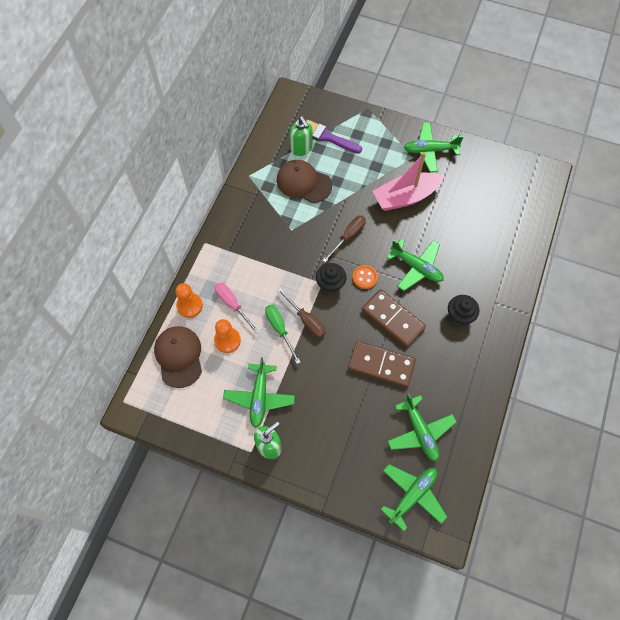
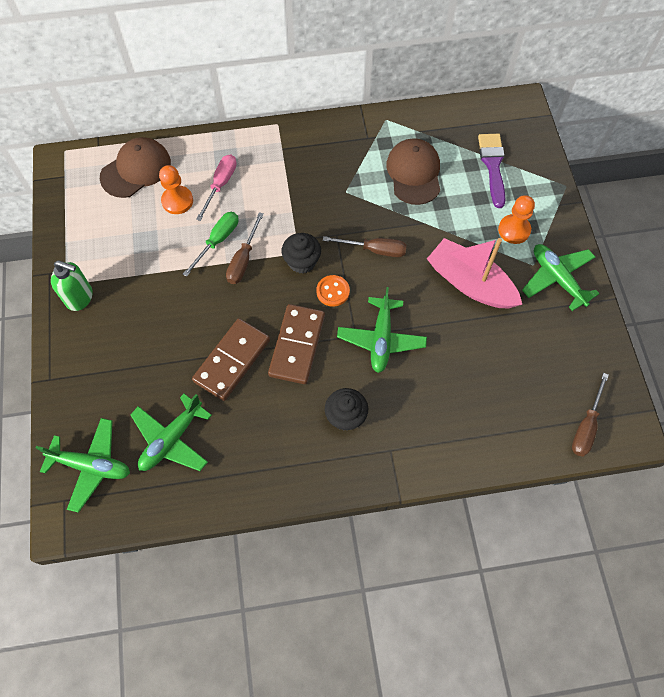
camera: 60 degrees right, 0 degrees up
orange pawn [176,283,203,318] -> orange pawn moved to [498,195,535,244]
green plane [223,357,295,428] -> none
green soap dispenser [290,116,312,156] -> none
brown domino [348,341,416,387] -> brown domino turned 45 degrees clockwise [192,318,270,401]
none -> brown screwdriver [572,373,609,457]

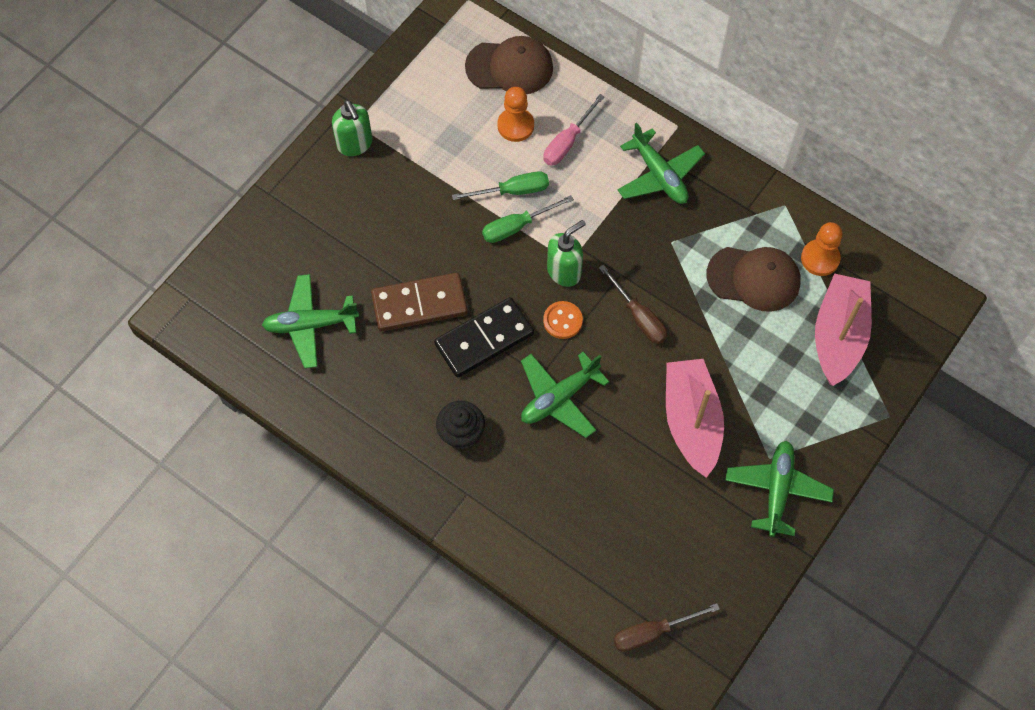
camera: 45 degrees right, 0 degrees up
green plane [36,418,130,513] -> green plane moved to [617,123,705,204]
pink screwdriver [196,155,237,221] -> pink screwdriver turned 150 degrees clockwise [543,94,605,166]
brown screwdriver [226,212,264,284] -> green screwdriver [482,195,574,243]
brown domino [268,304,325,384] -> black domino [434,297,534,377]
black cupcake [282,233,321,273] -> green soap dispenser [547,220,586,287]
brown cap [386,138,440,205] -> brown cap turned 60 degrees clockwise [707,247,801,312]
purple brush [478,134,506,208] -> pink boat [815,273,872,386]
orange pawn [498,195,535,244] -> orange pawn moved to [801,222,843,276]

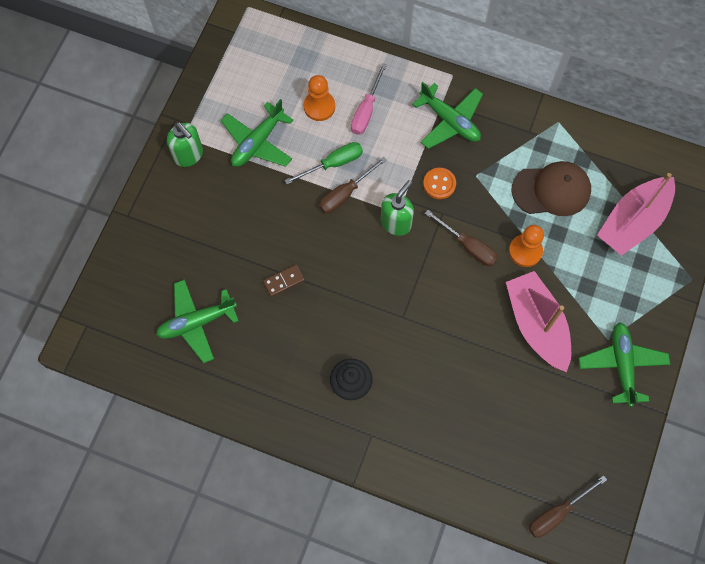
camera: 15 degrees left, 5 degrees up
brown domino [371,273,468,331] -> brown domino [263,265,305,297], size x0.49
black domino [434,297,534,377] -> none
brown cap [465,36,553,94] -> none
green screwdriver [482,195,574,243] -> brown screwdriver [319,156,387,214]
green plane [521,352,609,438] -> green plane moved to [221,99,293,167]
orange button [543,301,583,339] -> orange button moved to [423,168,456,199]
orange pawn [801,222,843,276] -> orange pawn moved to [509,225,544,267]
pink boat [815,273,872,386] -> pink boat turned 135 degrees counterclockwise [597,173,675,256]

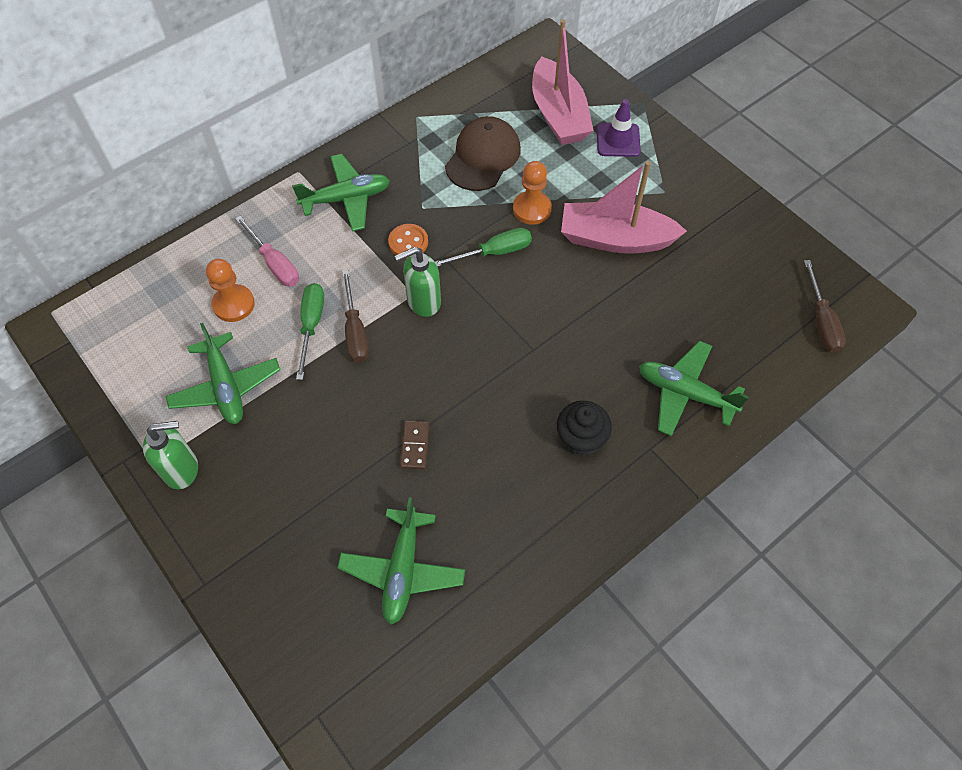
camera: 60 degrees left, 10 degrees down
green soap dispenser [381,180,414,236] -> green soap dispenser turned 90 degrees counterclockwise [395,247,441,317]
brown screwdriver [425,210,498,266] -> green screwdriver [435,228,532,267]
green plane [579,322,670,407] -> green plane moved to [639,341,749,436]
none -> purple traffic cone [597,99,641,157]

